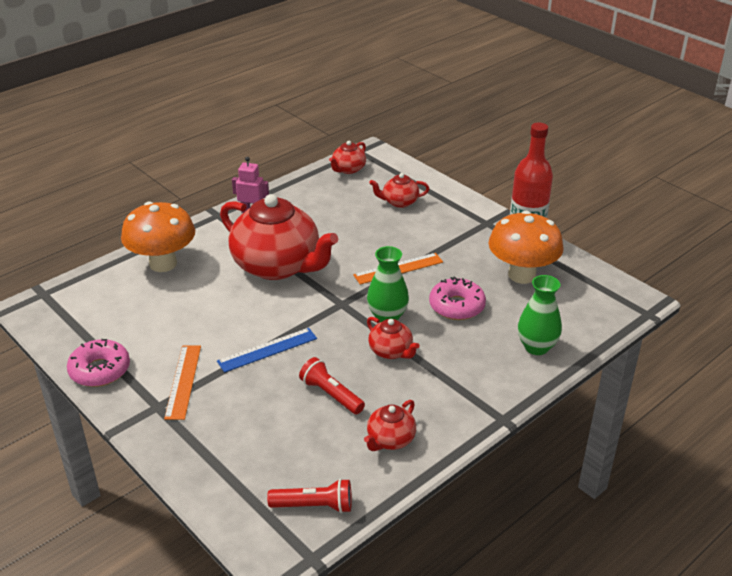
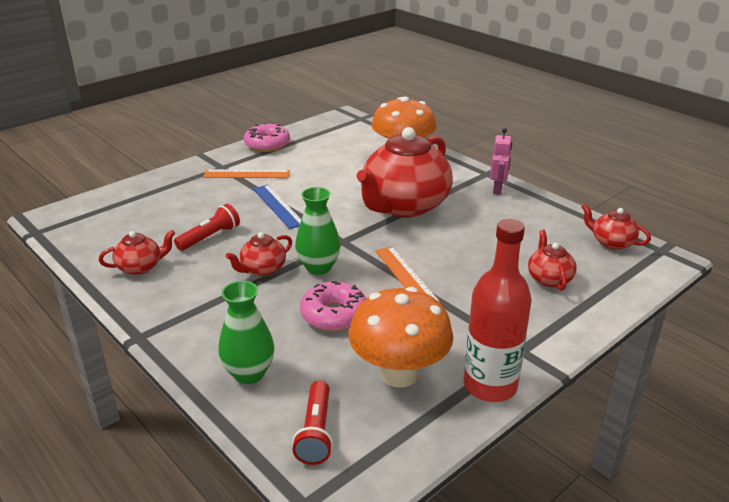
camera: 90 degrees right, 5 degrees down
red flashlight [267,479,352,513] -> red flashlight moved to [292,380,333,465]
red teapot [364,400,416,451] -> red teapot turned 120 degrees clockwise [99,230,175,275]

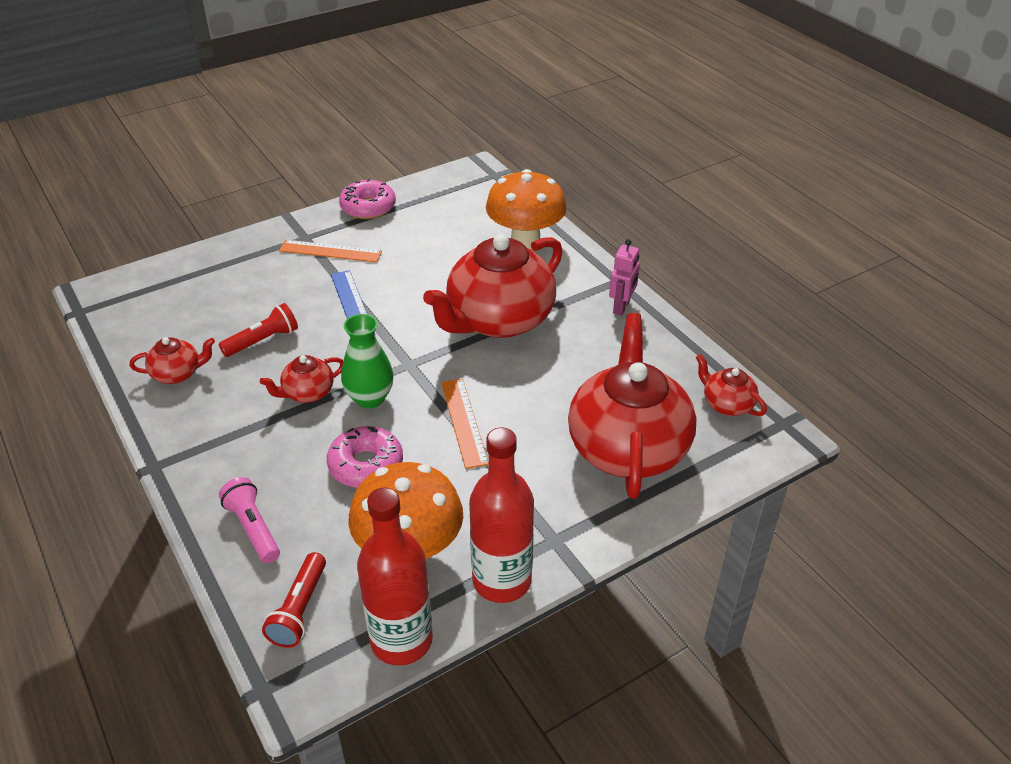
camera: 10 degrees right, 10 degrees up
green vase [219,281,274,384] -> pink flashlight [219,477,280,563]
red teapot [528,230,576,290] -> red teapot [568,313,697,499], size x2.24
none -> red bottle [357,488,433,666]

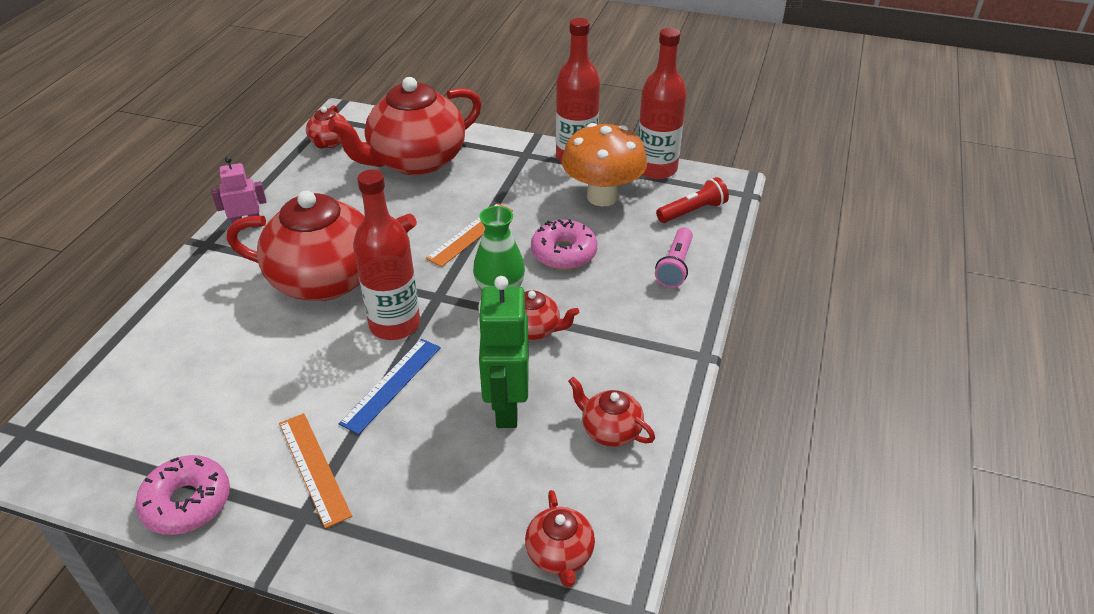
camera: 130 degrees left, 0 degrees up
red flashlight [218,303,298,357] -> green robot [477,276,529,428]
orange mushroom [486,169,567,250] -> none
none -> red bottle [353,170,420,340]
none -> red teapot [525,490,595,587]

